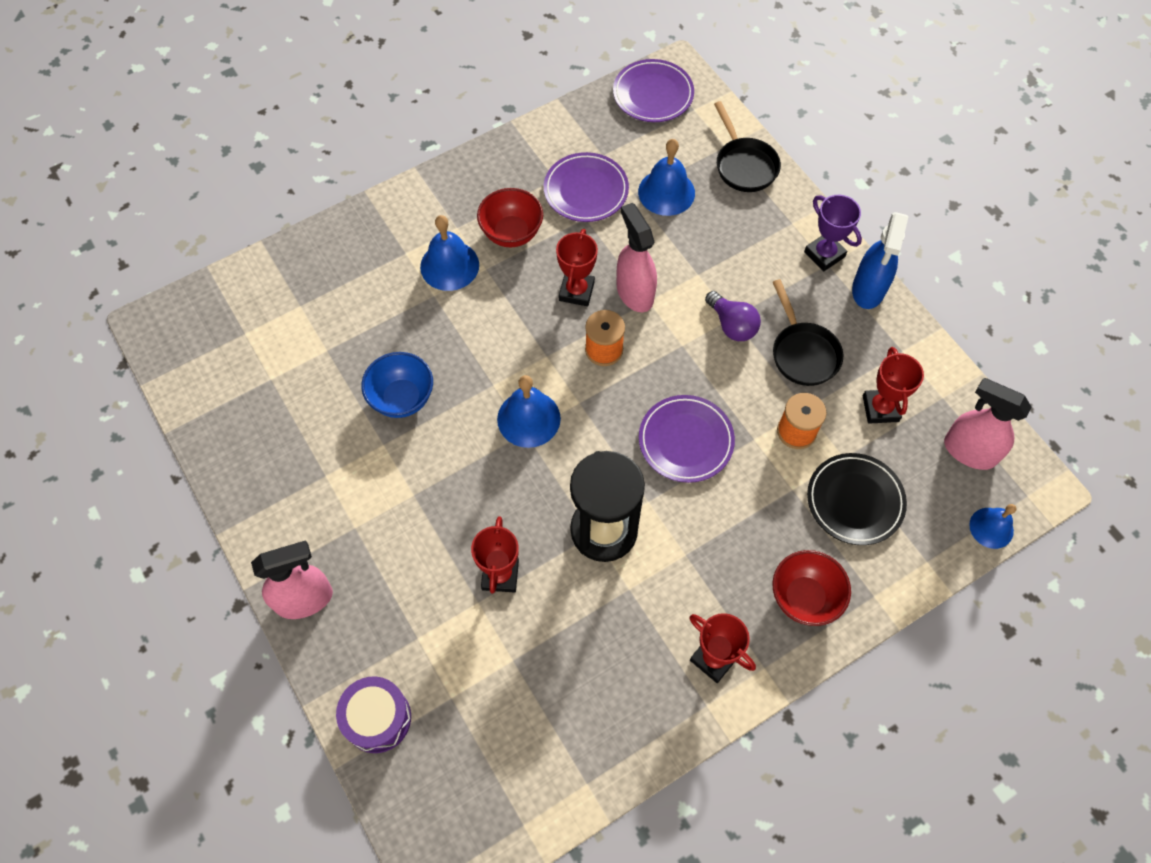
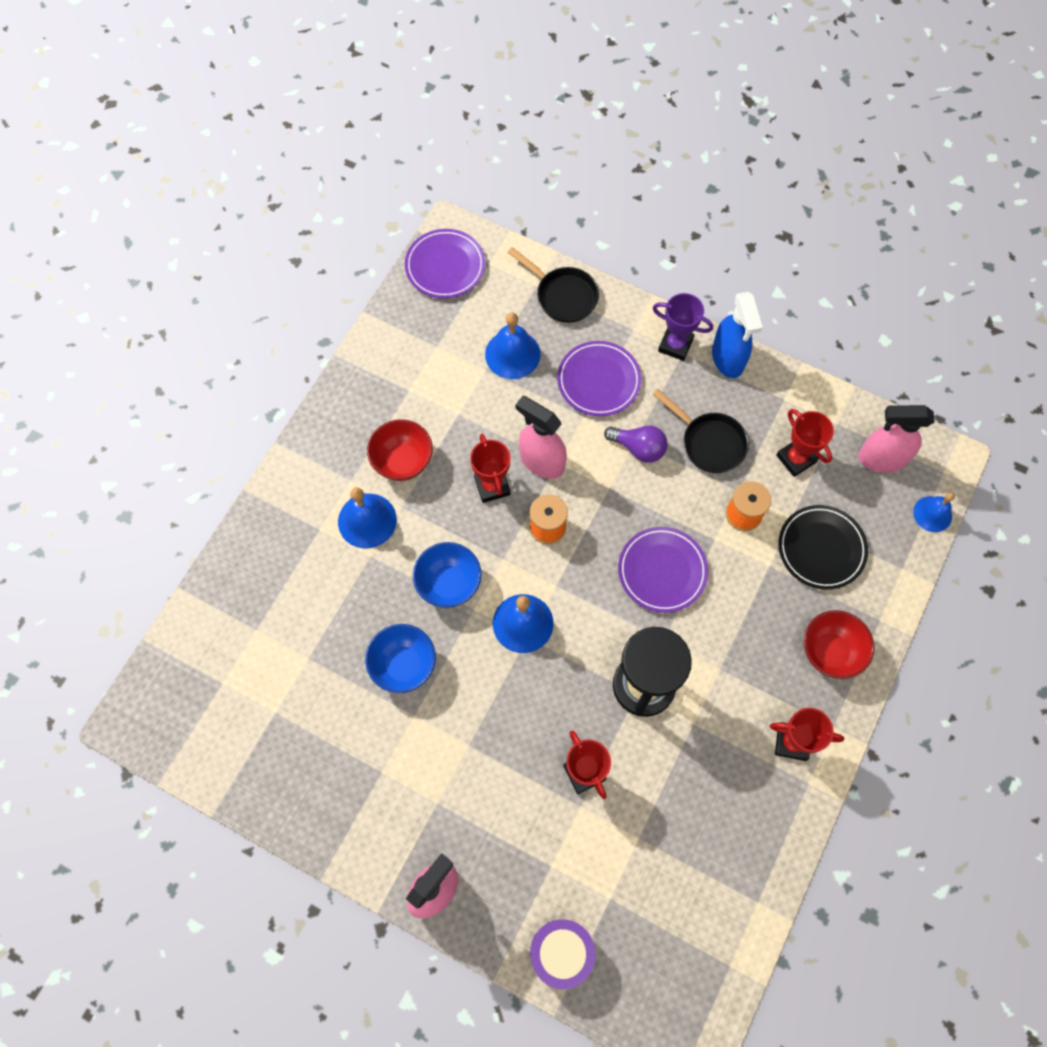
camera: 30 degrees left, 5 degrees up
purple plate [544,152,629,222] -> purple plate moved to [557,341,641,416]
none -> blue bowl [413,542,481,608]

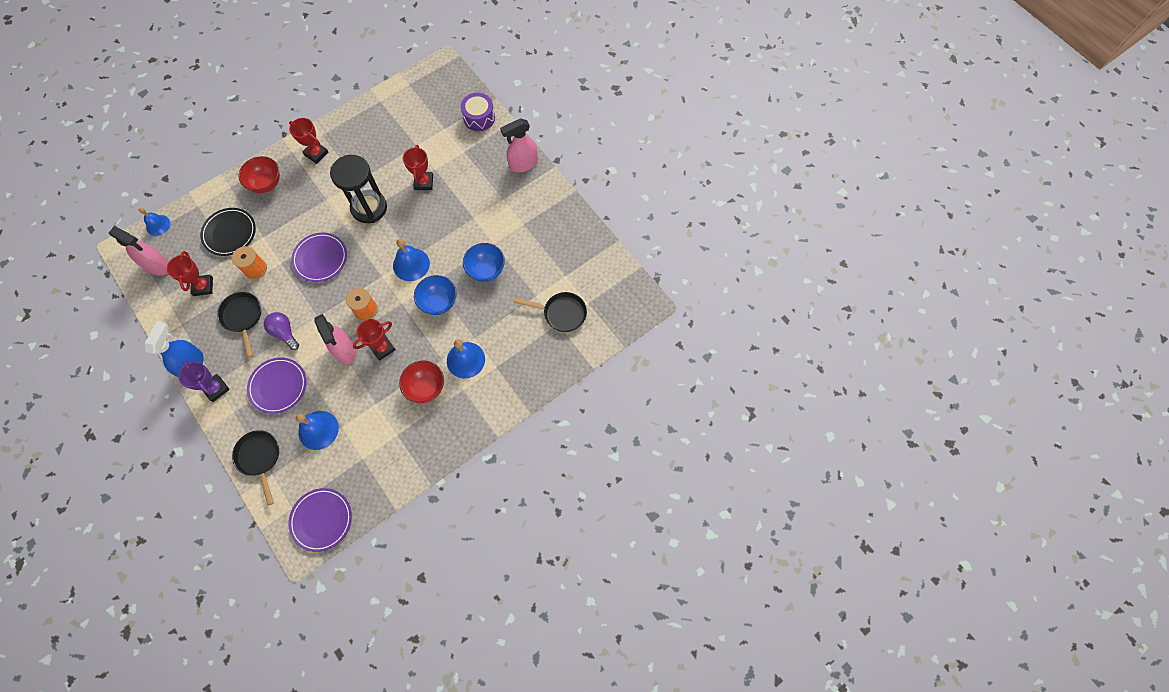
camera: 155 degrees left, 0 degrees up
red trophy [470,434,511,503] -> red trophy turned 45 degrees clockwise [353,319,396,361]
none -> black pan [513,292,587,332]

